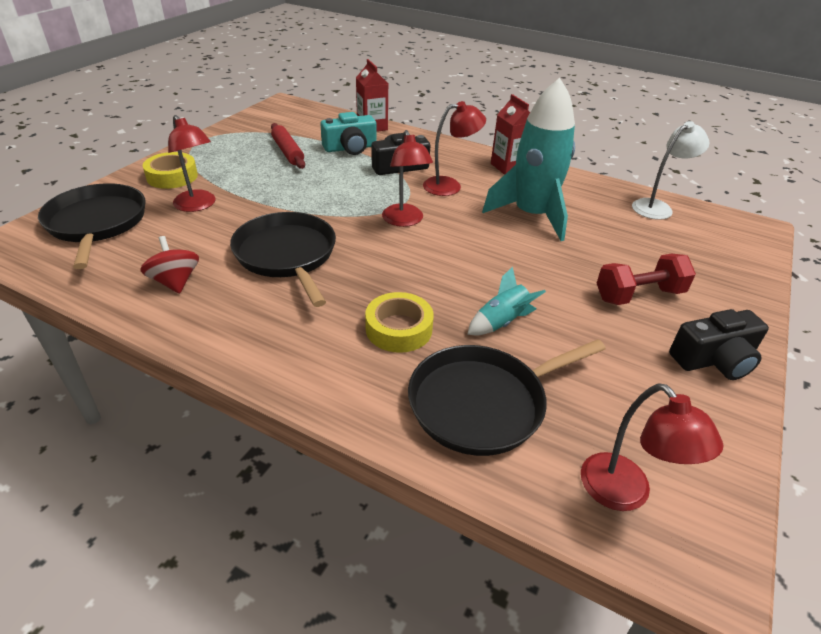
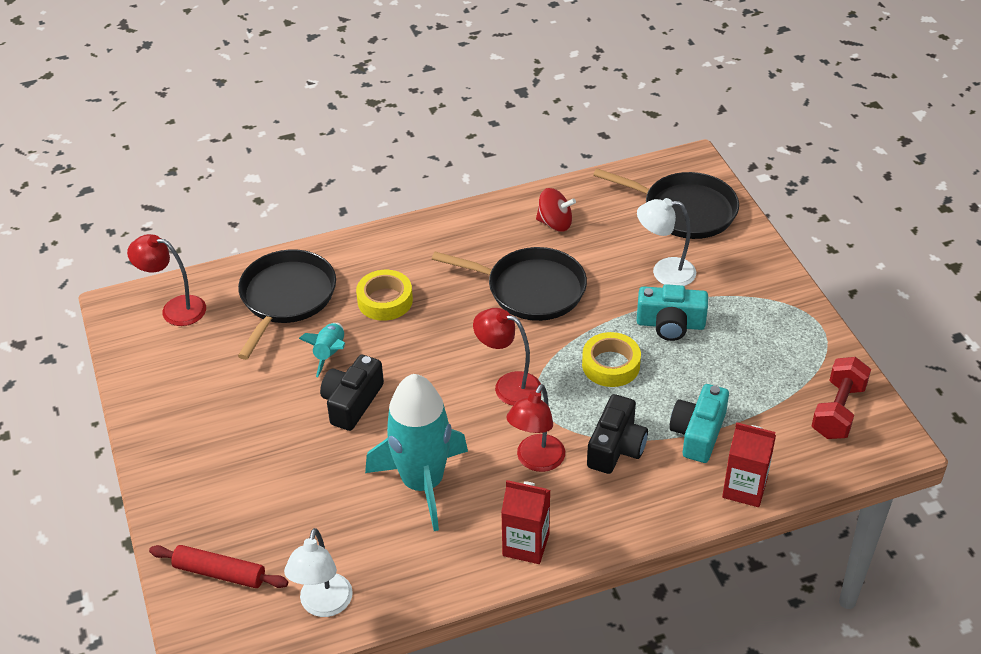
camera: 135 degrees right, 5 degrees up
yellow tape [143,152,198,189] -> yellow tape moved to [582,332,641,387]
red lamp [168,115,216,212] -> white lamp [637,198,696,286]
red rolling pin [271,123,305,169] -> red rolling pin moved to [149,545,288,588]
red dumbbell [597,254,696,305] -> red dumbbell moved to [812,357,871,439]
black camera [669,309,769,380] -> black camera moved to [320,355,384,431]
none -> turquoise camera [637,284,708,341]

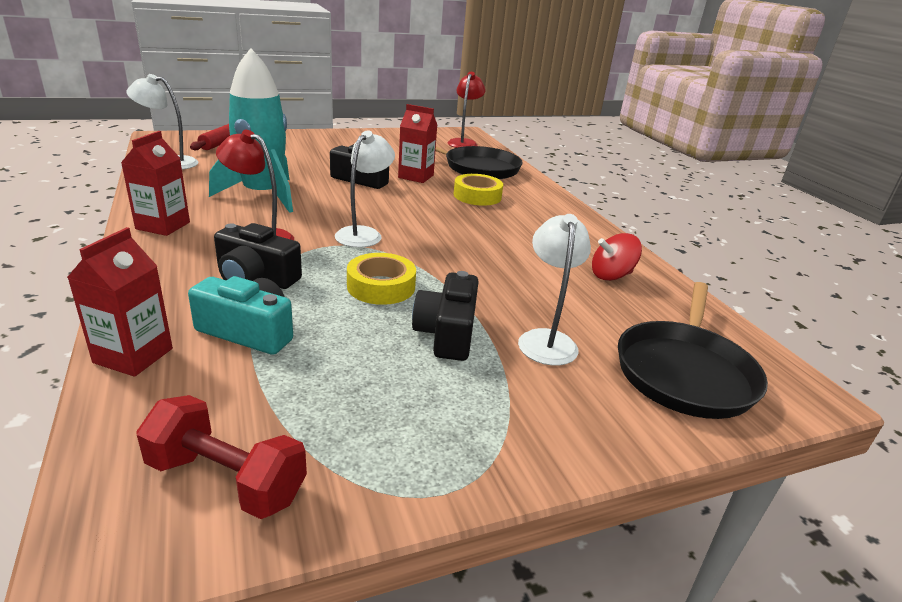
camera: 85 degrees right, 15 degrees down
turquoise rocket [299,323,345,377] -> red carton [398,104,437,183]
black pan [432,247,587,321] -> none
red lamp [473,308,541,406] -> white lamp [335,131,395,248]
red spinning top [536,188,576,231] -> red spinning top turned 60 degrees clockwise [592,233,642,281]
turquoise camera [637,284,708,341] -> black camera [412,271,479,361]

